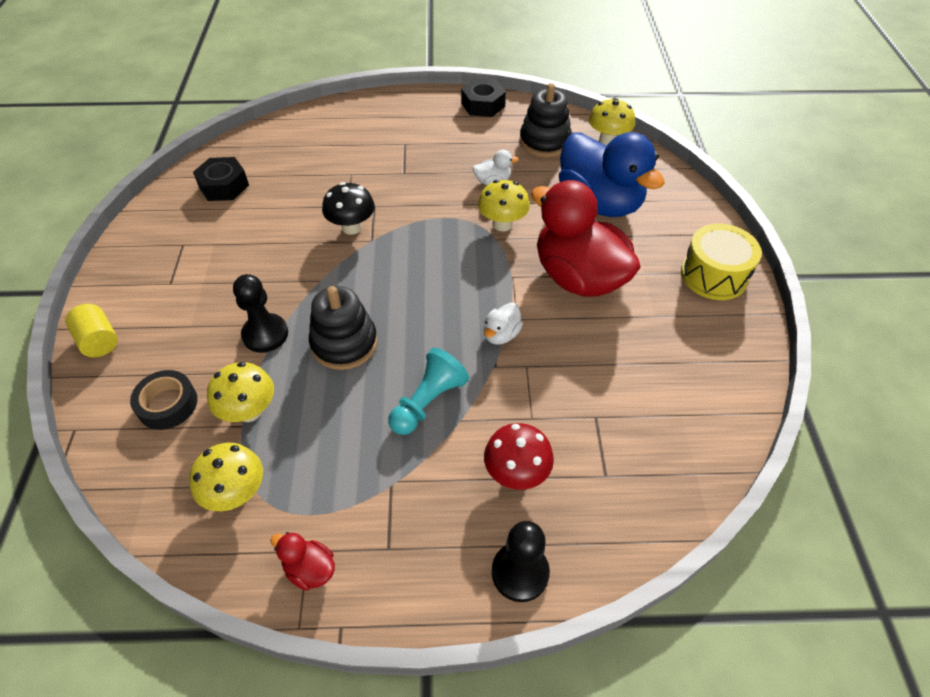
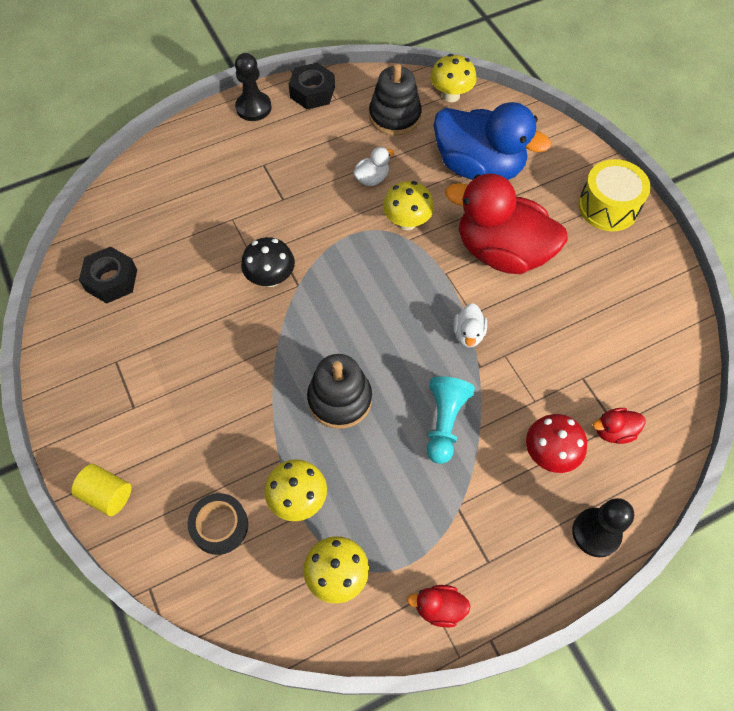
camera: 25 degrees left, 10 degrees up
black pawn [233,274,288,353] -> black pawn moved to [235,53,271,121]
none -> red duck [593,408,645,444]

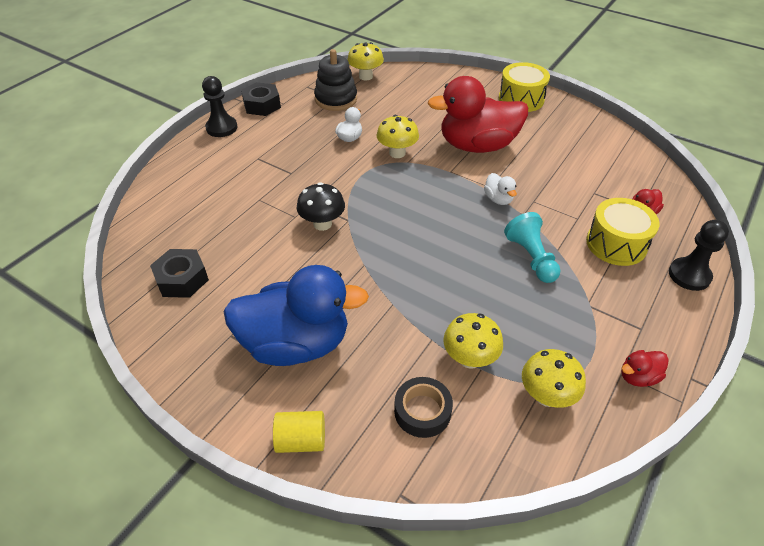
camera: 30 degrees left, 15 degrees down
black stacking toy [307,354,372,429] -> none
blue duck [434,102,551,180] -> blue duck moved to [223,265,369,366]
red mushroom [526,414,587,473] -> yellow drum [586,198,660,266]

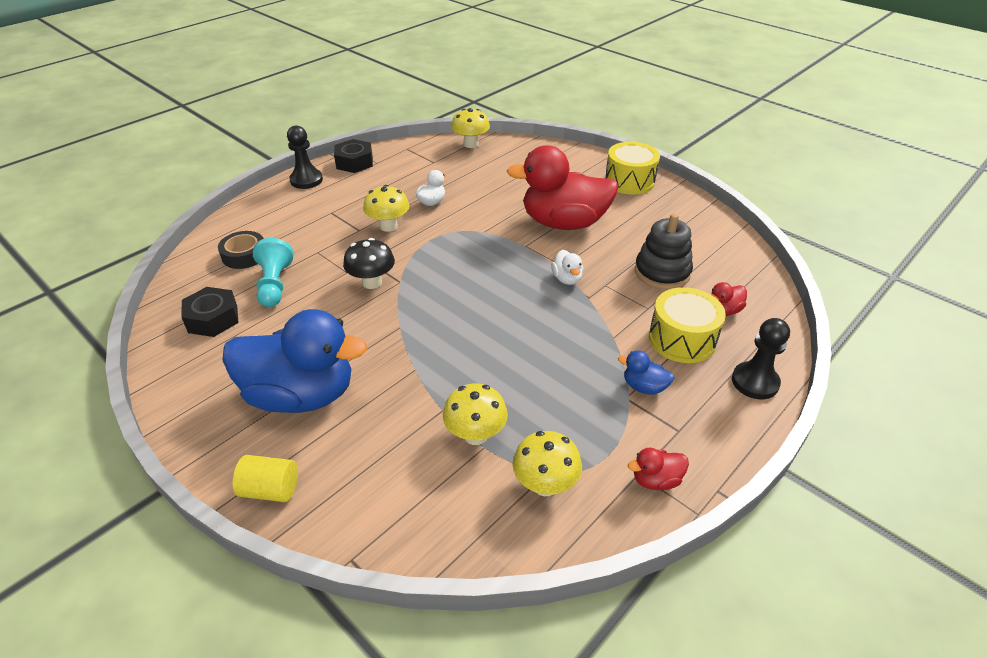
camera: 10 degrees right, 5 degrees down
black stacking toy [314,49,357,111] -> black stacking toy moved to [635,213,693,290]
yellow mushroom [376,115,419,158] -> yellow mushroom moved to [363,185,409,232]
black tape [394,377,453,438] -> black tape moved to [218,231,264,269]
turquoise pawn [504,212,561,283] -> turquoise pawn moved to [253,238,293,307]
none -> blue duck [618,350,674,395]

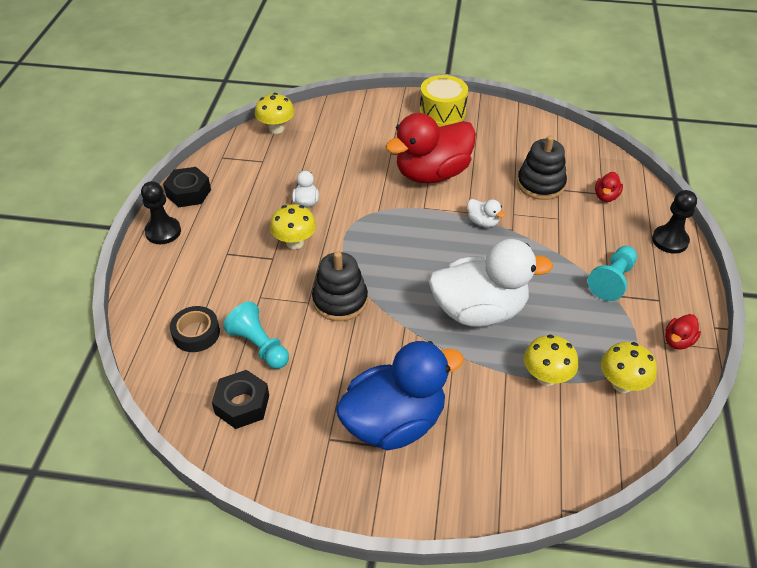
camera: 35 degrees left, 5 degrees up
yellow cylinder [233,455,298,502] -> none
black mushroom [343,238,395,289] -> black stacking toy [312,251,368,321]
blue duck [618,350,674,395] -> turquoise pawn [588,246,637,301]
yellow drum [649,287,726,363] -> none
none -> white duck [429,239,553,327]

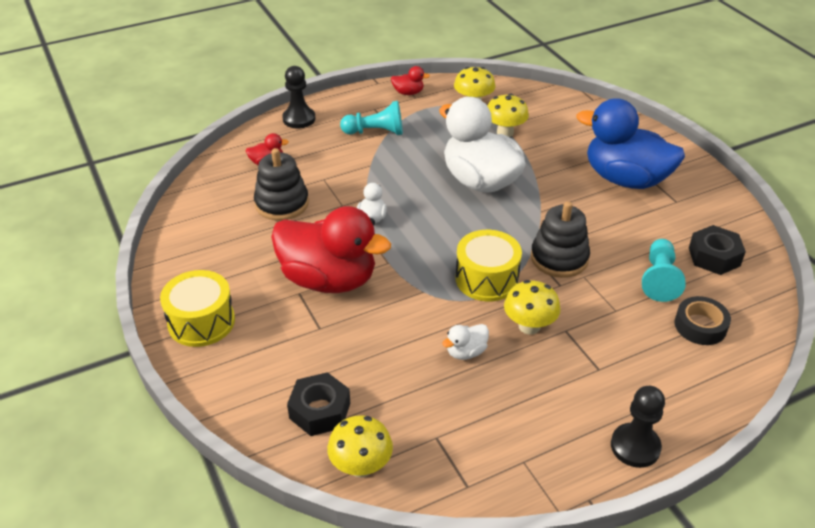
camera: 125 degrees left, 5 degrees down
black nut [163,167,211,207] -> black nut moved to [287,372,350,436]
none -> yellow drum [456,230,522,302]

